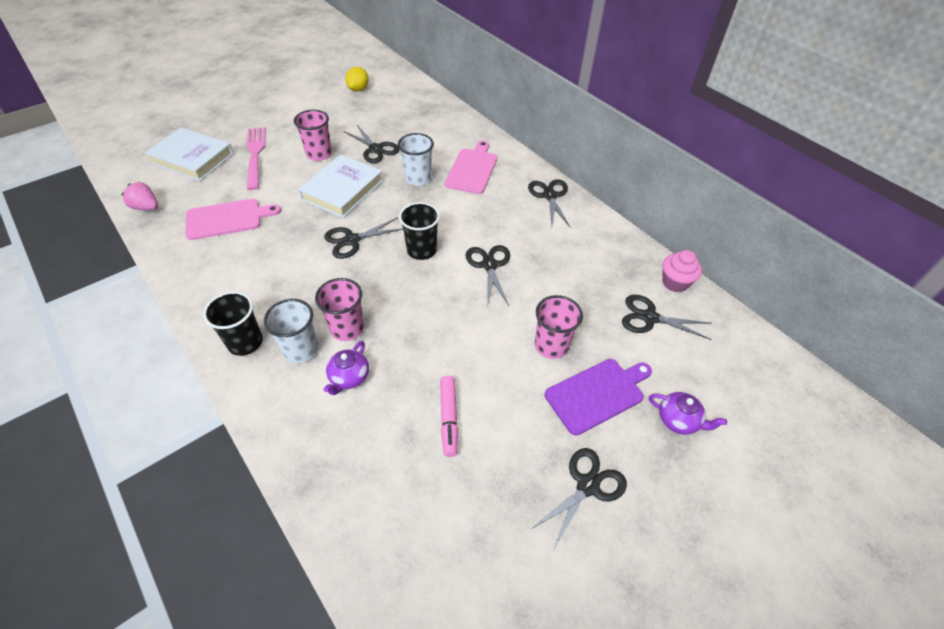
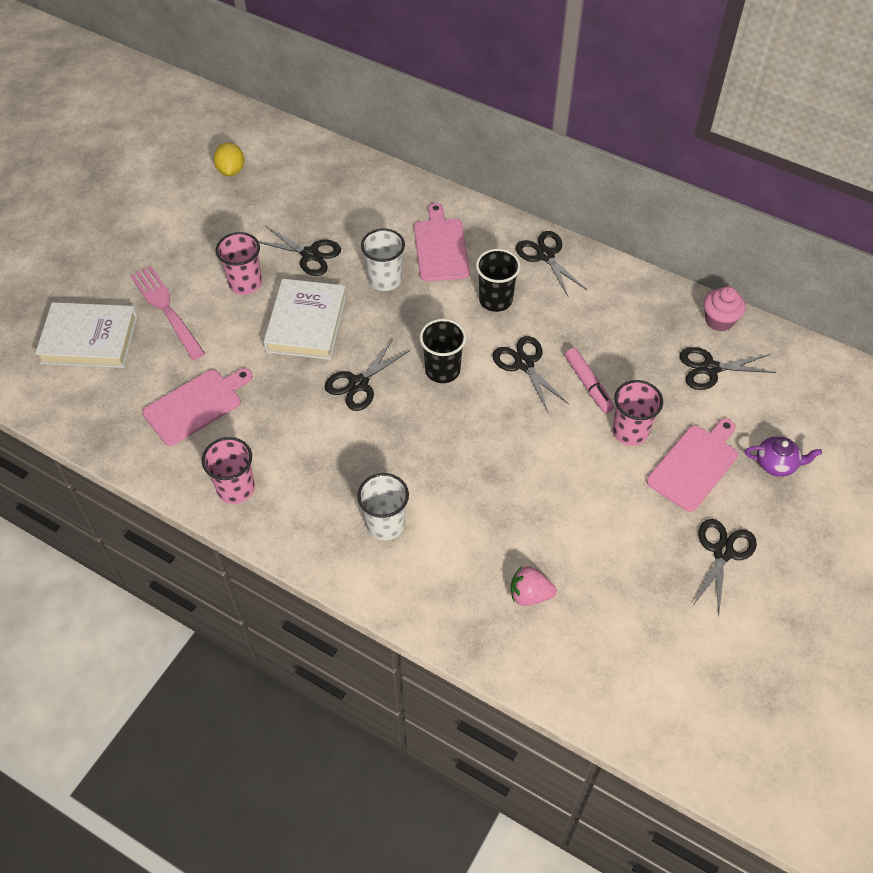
camera: 20 degrees left, 5 degrees up
pink strawberry [122,182,158,210] -> pink strawberry moved to [511,566,557,606]
black cup [203,291,263,356] -> black cup moved to [476,249,521,312]
pink cup [315,278,364,341] -> pink cup moved to [202,437,255,504]
purple teapot [324,341,369,395] -> none
pink marker [440,376,458,457] -> pink marker moved to [565,348,614,413]
purple cutting board [545,359,652,435] -> pink cutting board [646,419,738,512]

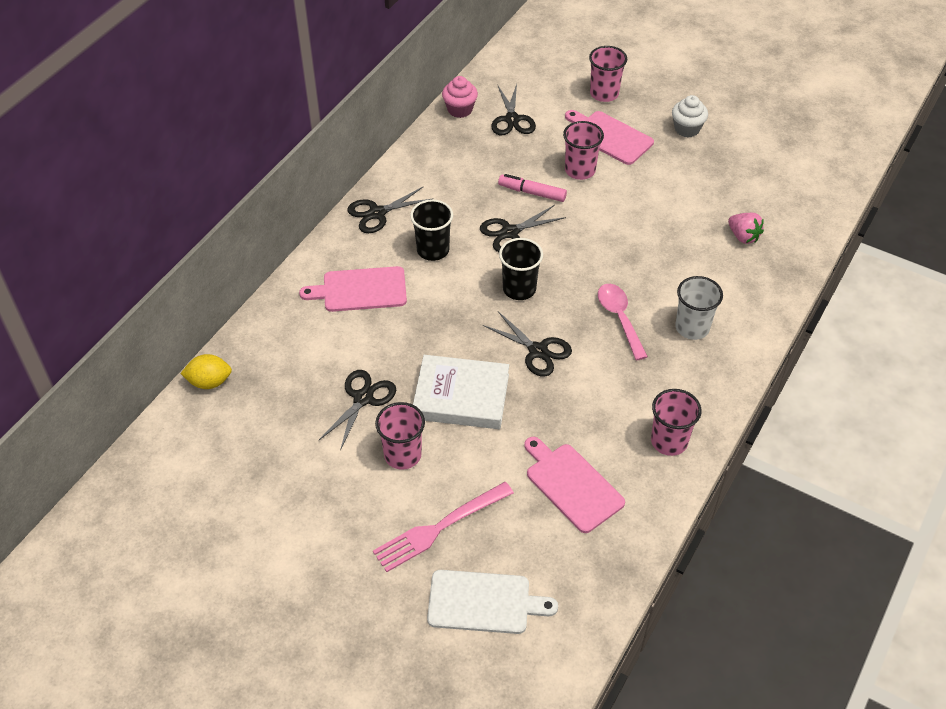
camera: 90 degrees left, 5 degrees down
white book [35,302,138,368] -> white cutting board [427,570,558,634]
yellow lemon [214,142,244,176] -> yellow lemon moved to [180,354,232,389]
white cup [361,229,405,291] -> none
pink strawberry [511,566,557,606] -> pink strawberry turned 45 degrees counterclockwise [728,213,764,244]
pink marker [565,348,614,413] -> pink marker turned 135 degrees counterclockwise [498,174,567,202]
black scissors [692,519,757,615] -> white cupcake [672,95,708,137]
purple teapot [745,436,822,477] -> pink cup [589,46,627,102]
none -> pink spoon [598,284,648,360]

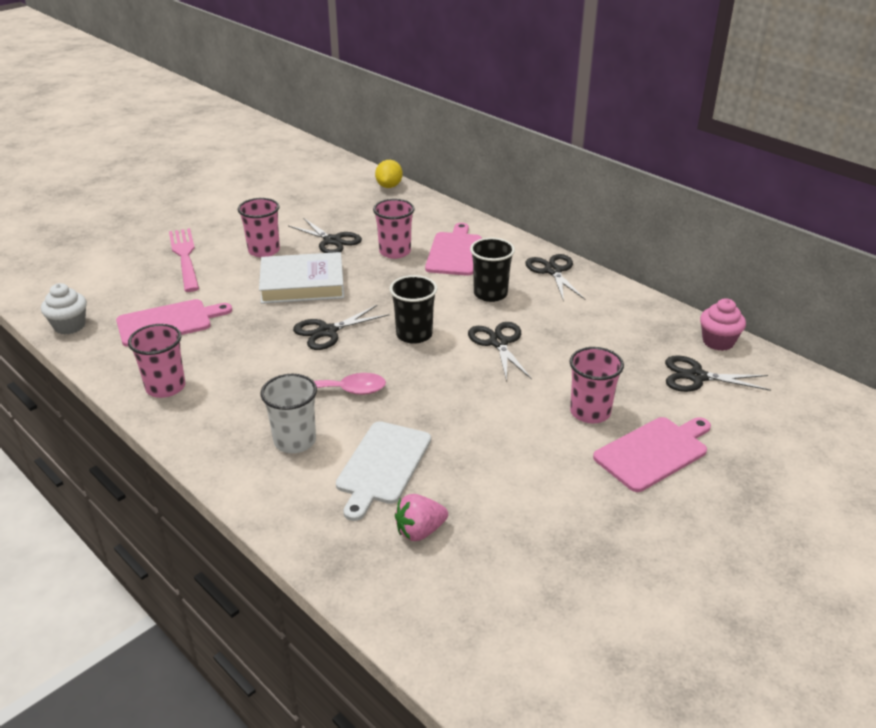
camera: 105 degrees right, 15 degrees down
white book [413,355,509,429] -> white book turned 60 degrees clockwise [259,252,344,304]
white cutting board [427,570,558,634] -> white cutting board moved to [336,421,431,521]
pink marker [498,174,567,202] -> none
pink cup [589,46,627,102] -> pink cup moved to [373,199,415,259]
white cupcake [672,95,708,137] -> white cupcake moved to [41,283,87,335]

